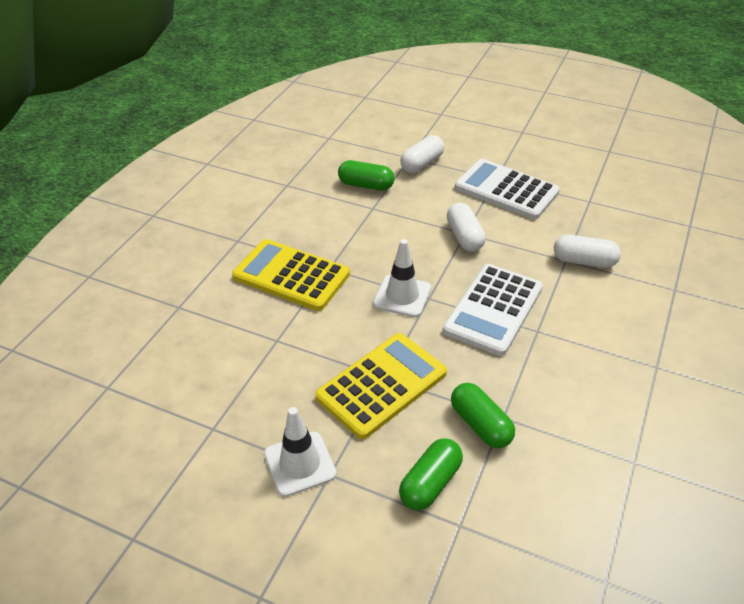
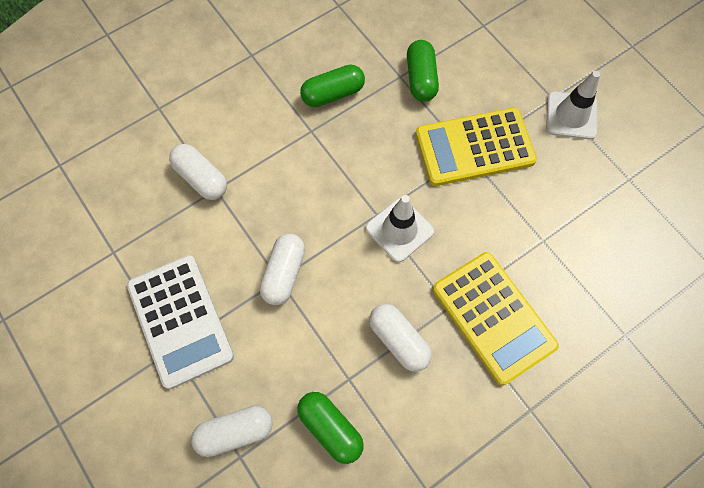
camera: 150 degrees left, 25 degrees up
green capsule [399,438,463,510] -> green capsule moved to [300,64,365,107]
white calculator [443,264,543,356] -> none
none -> white capsule [369,304,432,372]

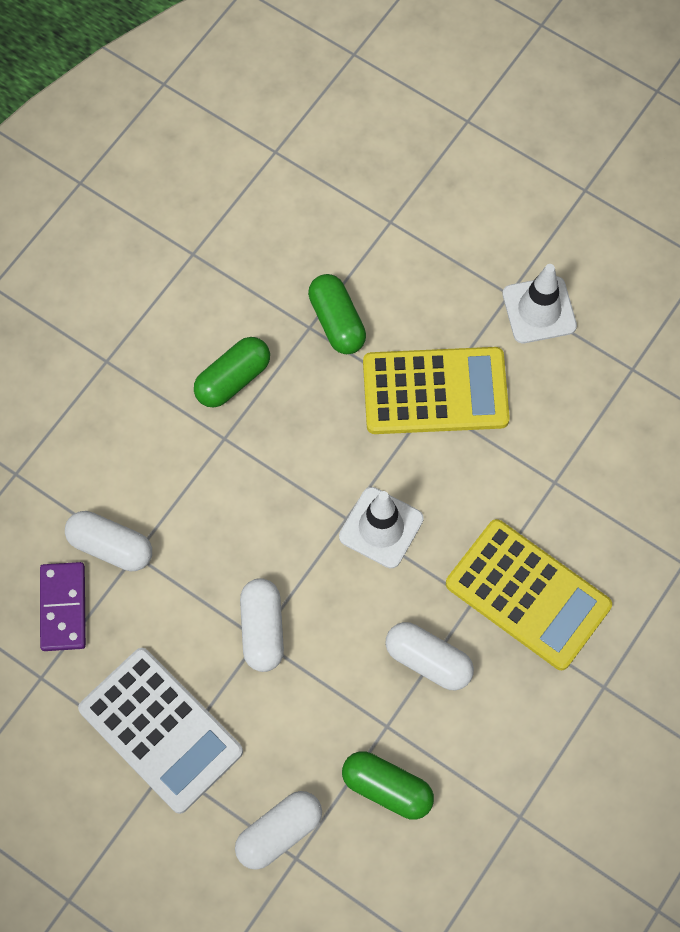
camera: 20 degrees left, 0 degrees up
yellow calculator [416,107,537,186] -> yellow calculator turned 150 degrees counterclockwise [363,347,510,434]
none -> purple domino [40,562,86,651]

